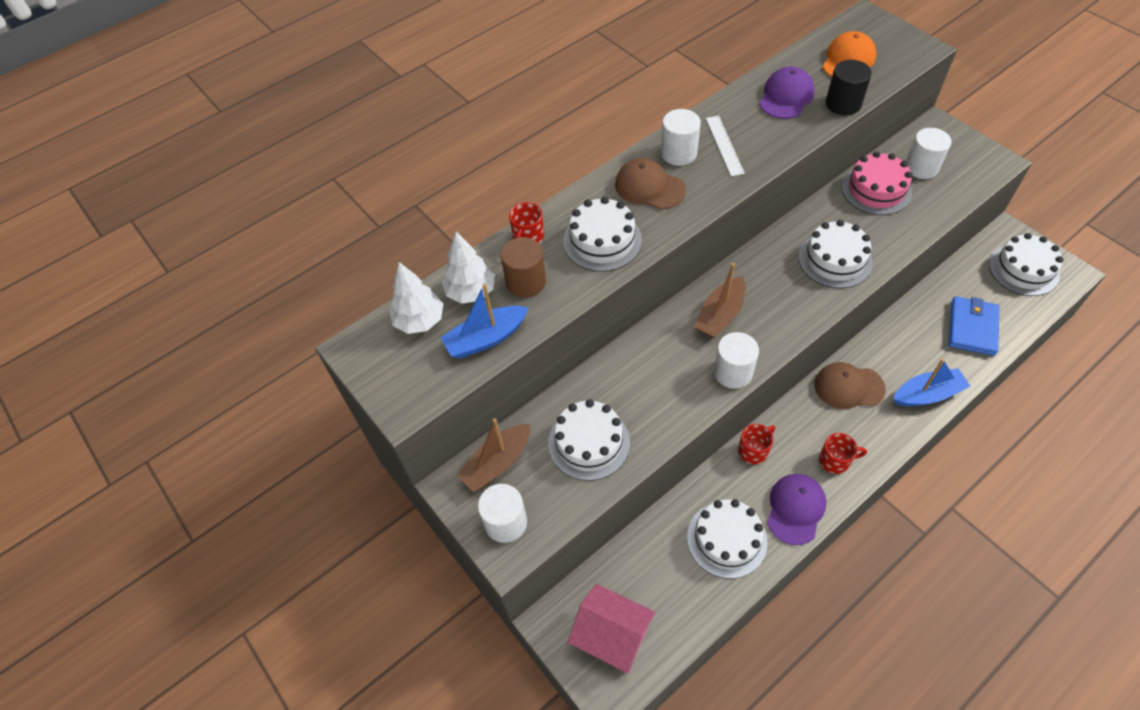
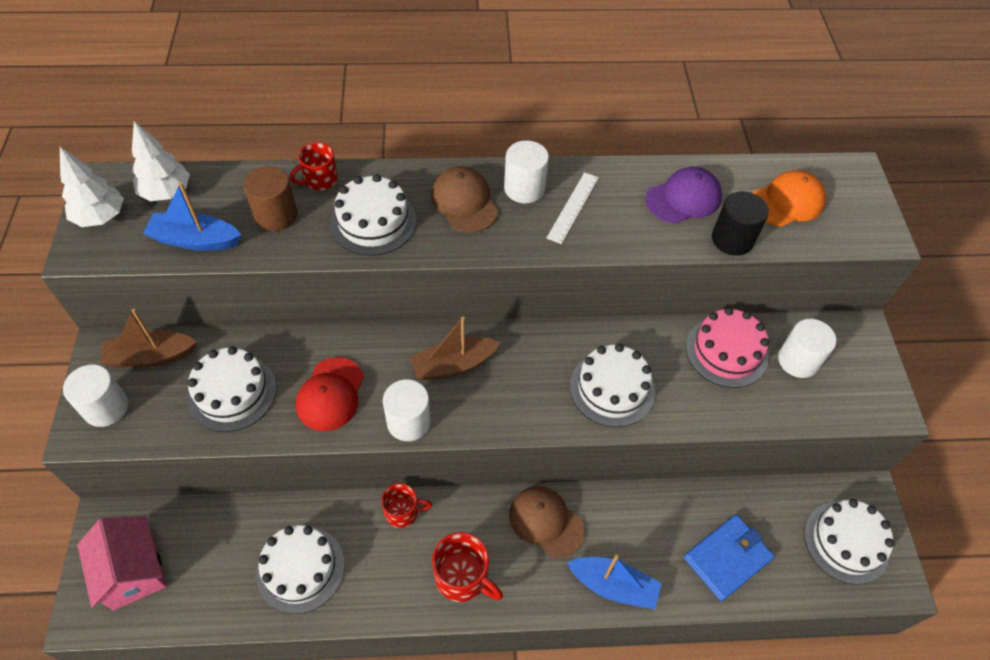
camera: 30 degrees right, 0 degrees up
white tree [442,232,495,304] -> white tree moved to [60,147,124,227]
purple cap [767,474,826,545] -> none
red mug [819,433,867,474] -> red mug [432,532,503,602], size x1.50
none -> red cap [296,357,364,431]

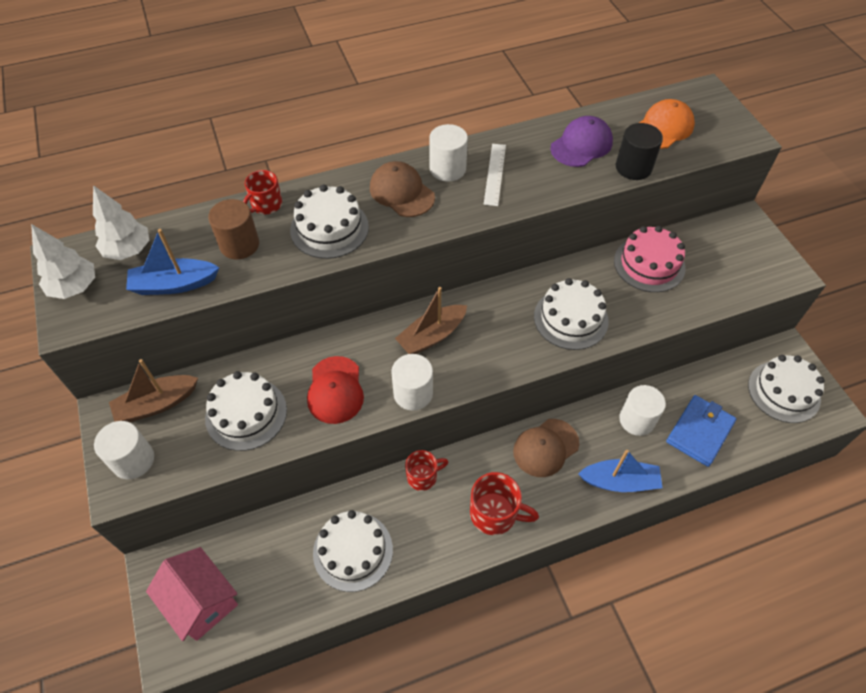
camera: 15 degrees left, 0 degrees up
brown cap [509,486,585,558] -> brown cap turned 60 degrees counterclockwise [513,419,579,477]
white cylinder [778,319,836,378] -> white cylinder moved to [619,385,666,436]

